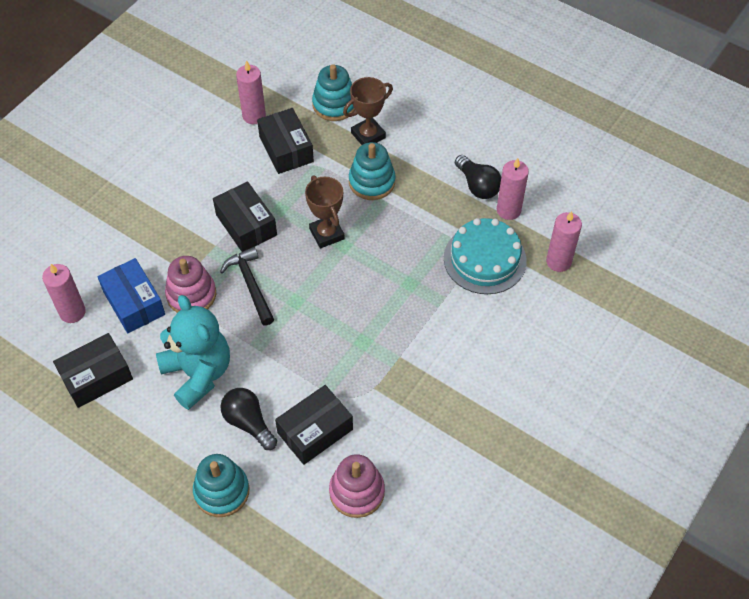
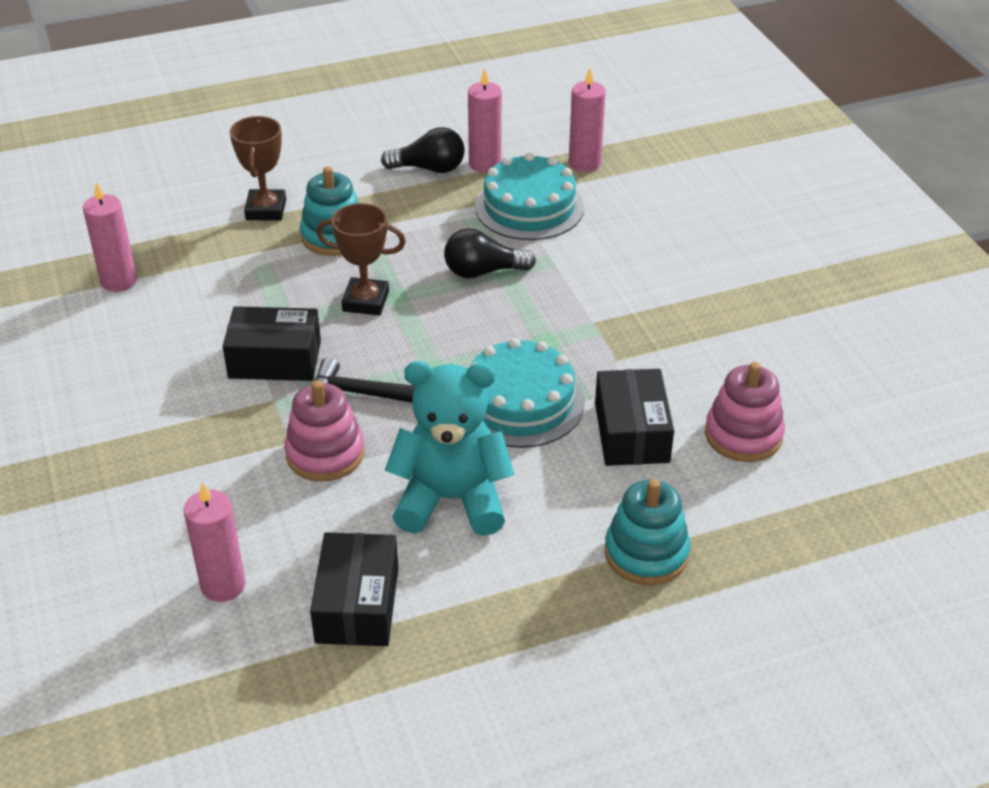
camera: 55 degrees left, 15 degrees down
blue box [97,258,165,333] -> none
black light bulb [221,388,277,450] -> black light bulb moved to [444,228,536,279]
black box [257,108,314,174] -> none
turquoise stacking toy [312,64,355,121] -> none
none -> turquoise cake [470,338,585,448]

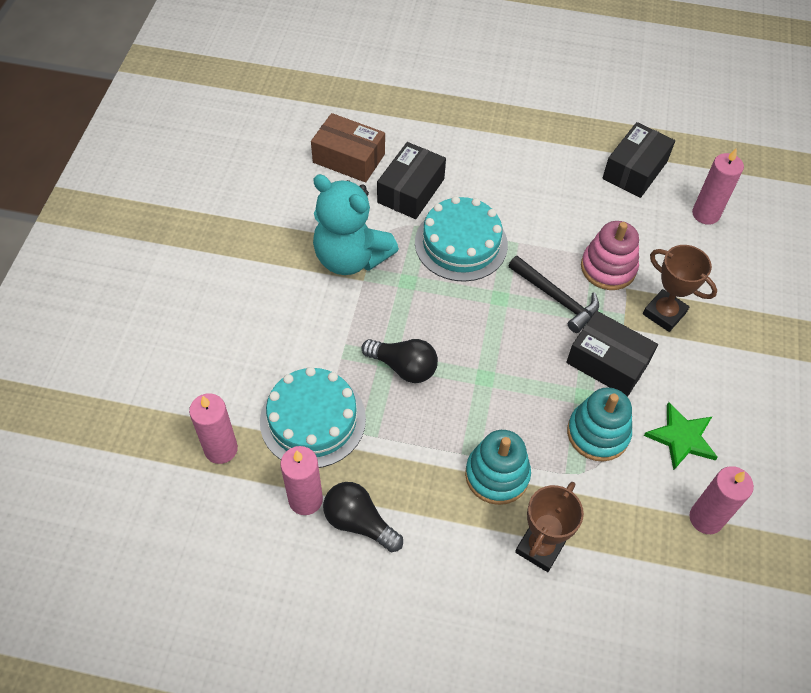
camera: 150 degrees left, 15 degrees up
brown trophy [316,203,406,316] -> brown trophy moved to [643,245,717,332]
turquoise teddy bear [385,361,515,536] -> turquoise teddy bear moved to [313,174,399,275]
turquoise stacking toy [605,479,690,585] -> turquoise stacking toy moved to [567,387,632,462]
pink stacking toy [705,362,785,462] -> brown box [311,113,385,182]
none -> green star [644,402,718,471]

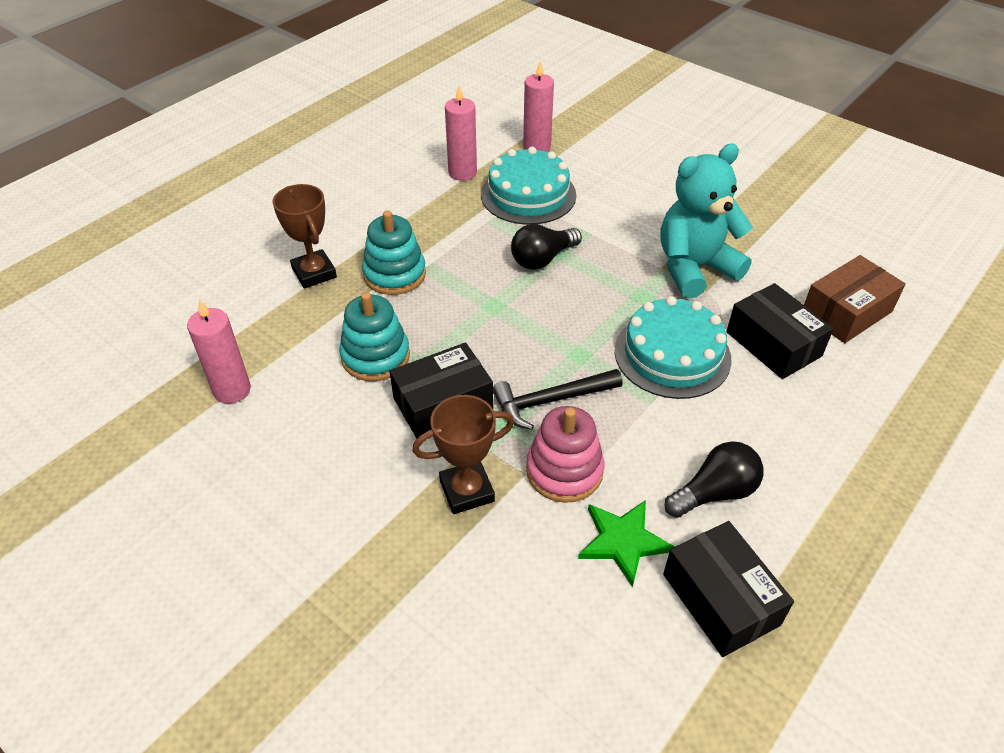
camera: 120 degrees right, 10 degrees down
black light bulb [323,482,403,552] -> black light bulb moved to [664,441,764,518]
green star [644,402,718,471] -> green star moved to [578,500,675,587]
pink candle [692,148,744,225] -> none

